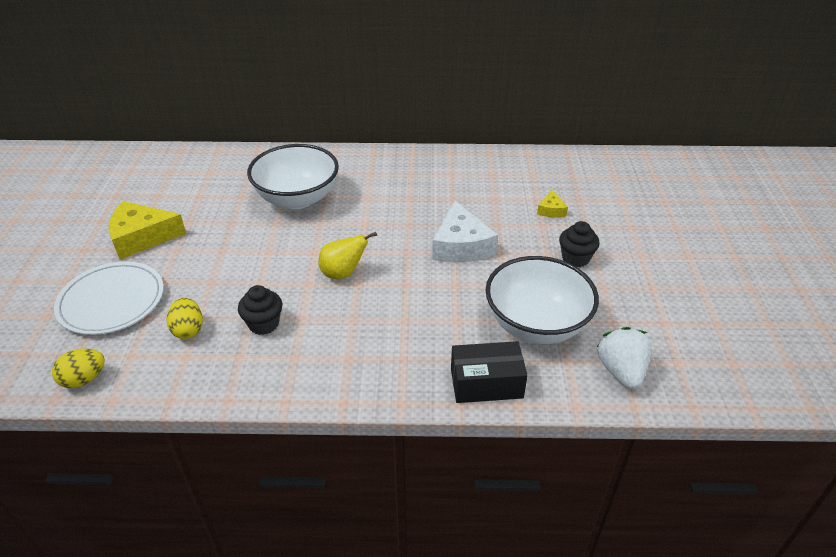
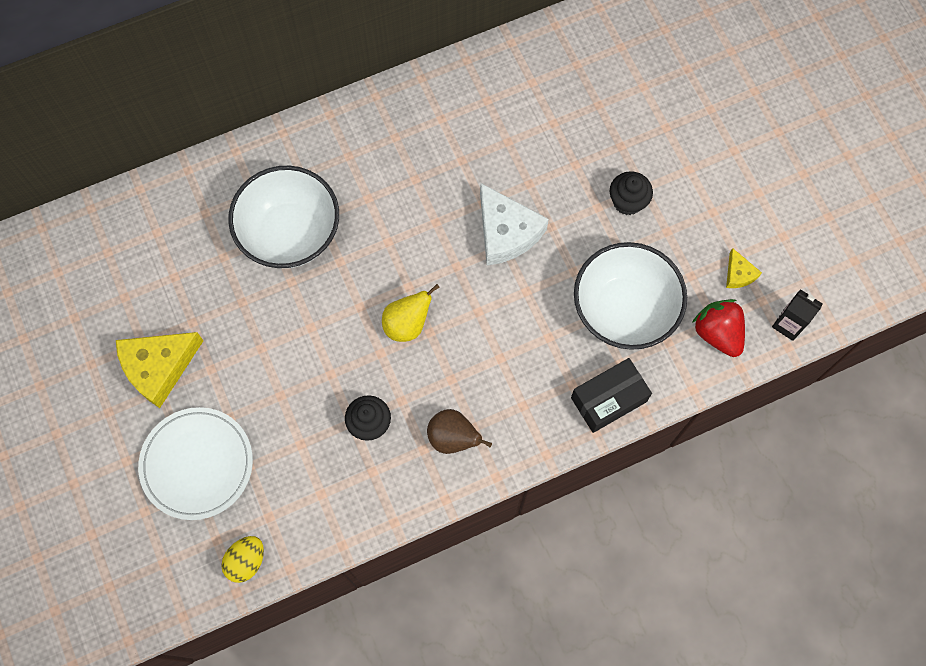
camera: 25 degrees left, 30 degrees up
yellow egg [167,298,203,339] -> none
yellow cheese [537,190,568,217] -> yellow cheese moved to [726,248,762,288]
white strawberry [597,327,652,389] -> red strawberry [692,299,745,357]
none -> brown pear [427,409,492,454]
none -> black carton [772,289,823,341]

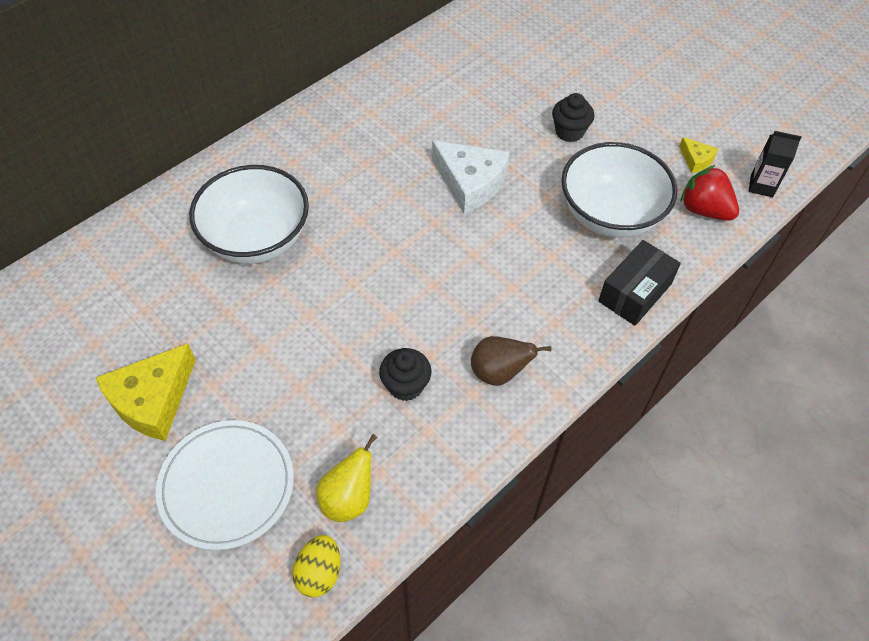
camera: 20 degrees left, 15 degrees down
yellow pear [382,284,440,342] -> yellow pear moved to [316,434,377,522]

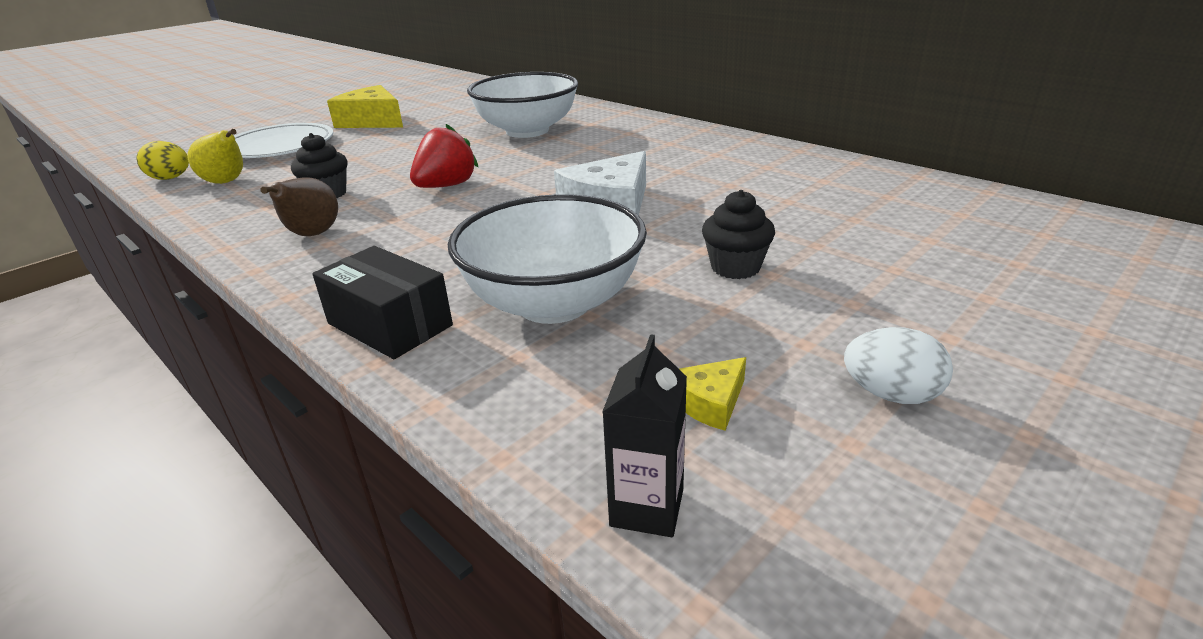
camera: 90 degrees right, 25 degrees down
red strawberry [680,165,739,221] -> red strawberry moved to [410,124,478,188]
none -> white egg [844,327,953,404]

